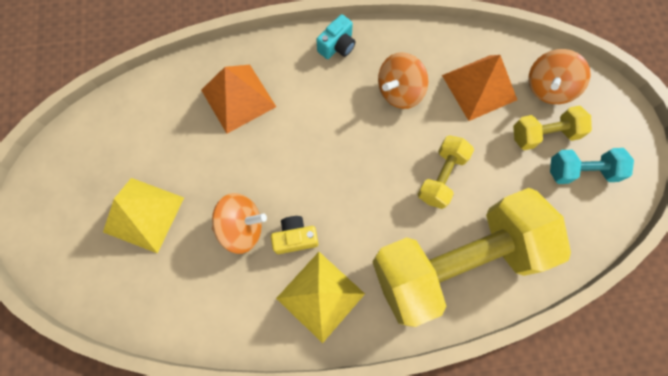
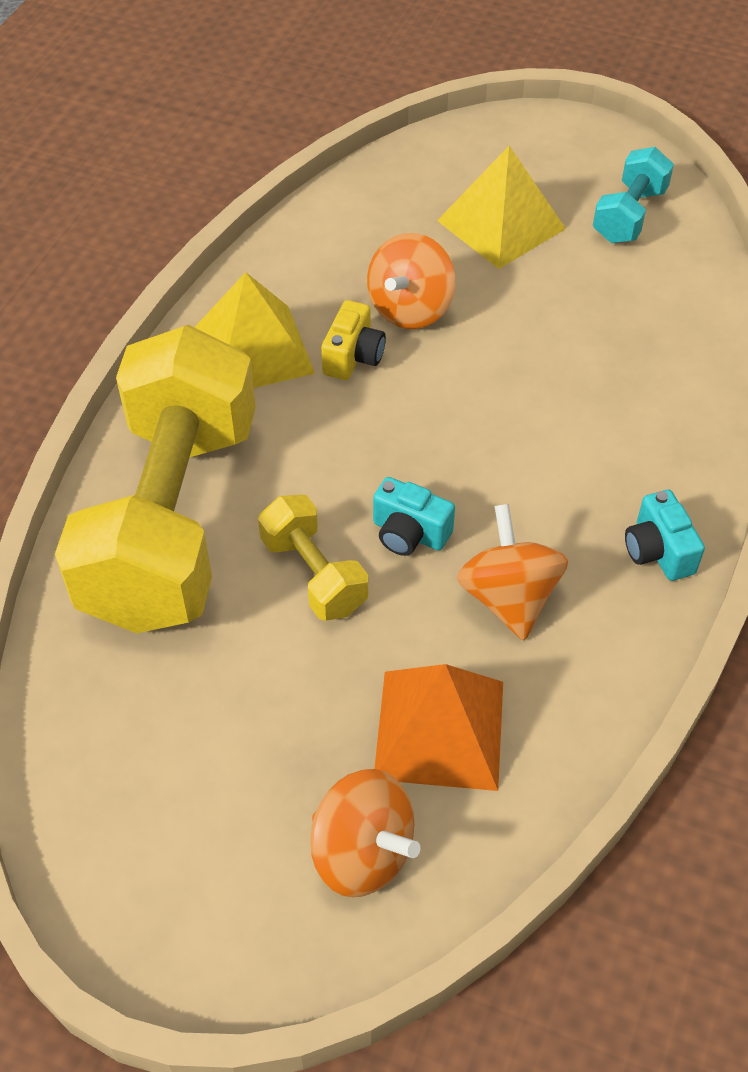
camera: 120 degrees right, 20 degrees down
orange pyramid [201,65,276,134] -> none
yellow dumbbell [513,106,592,150] -> none
orange spinning top [528,49,591,104] -> orange spinning top turned 150 degrees clockwise [310,769,421,897]
turquoise dumbbell [550,148,634,184] -> turquoise dumbbell moved to [593,147,674,243]
none -> turquoise camera [373,477,455,556]

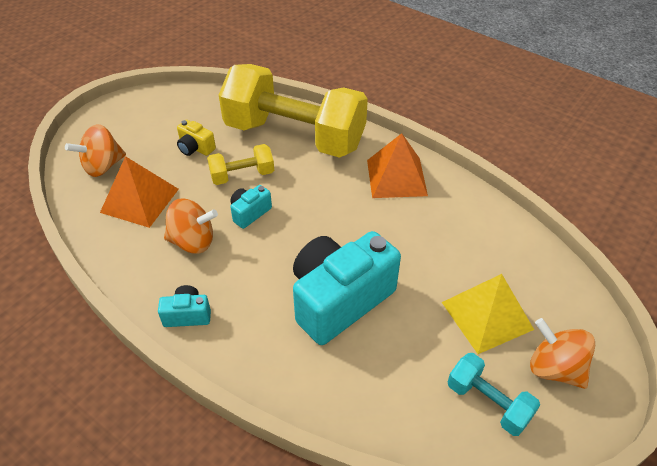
camera: 105 degrees right, 5 degrees down
yellow pyramid [194,272,315,388] -> orange pyramid [367,133,428,198]
yellow camera [321,300,386,380] -> yellow camera moved to [177,120,216,156]
orange spinning top [367,233,455,329] -> orange spinning top moved to [530,318,595,389]
none -> turquoise camera [293,231,401,345]

